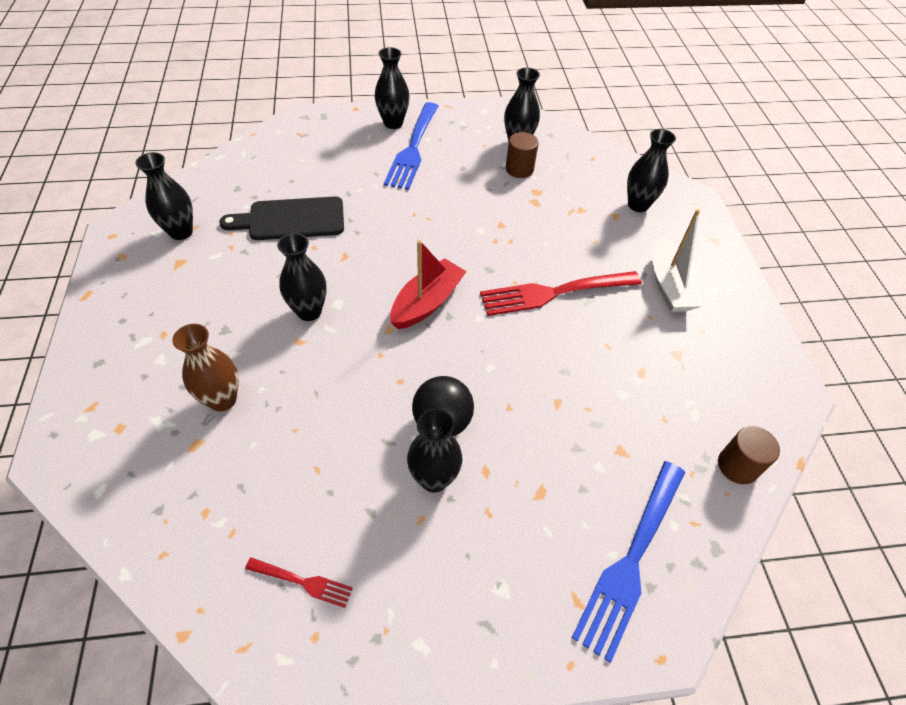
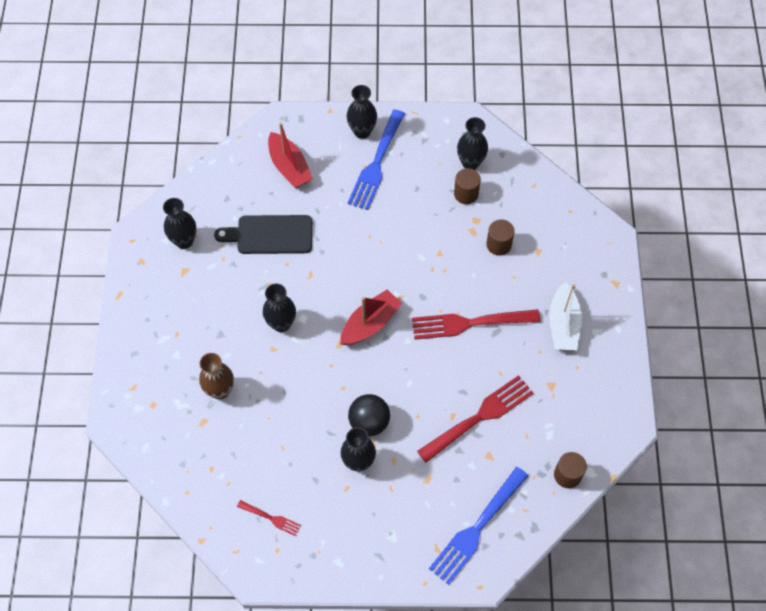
camera: 10 degrees right, 10 degrees up
black vase [627,129,676,212] -> none
none -> red boat [268,122,313,188]
none -> red fork [417,375,533,463]
none -> brown cylinder [486,219,515,256]

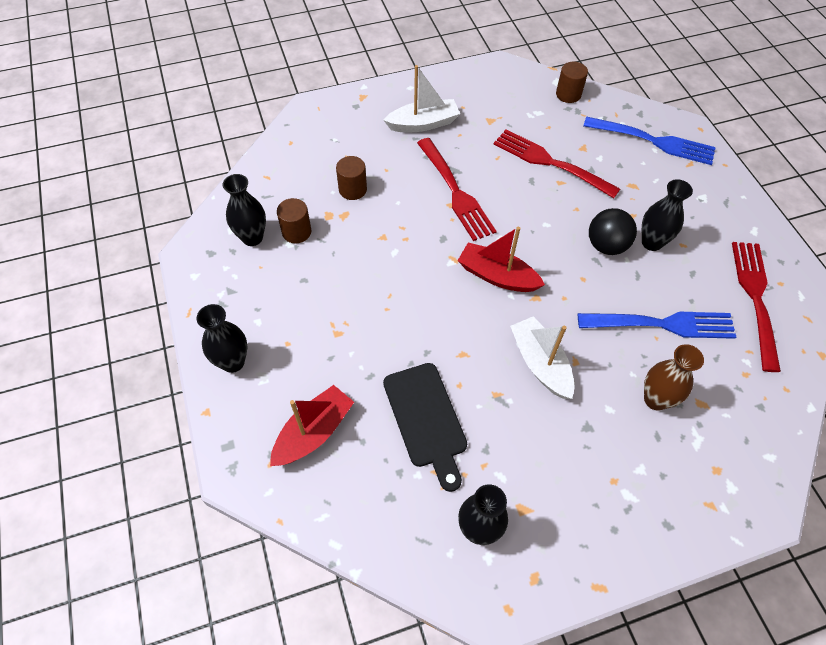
camera: 110 degrees left, 5 degrees down
red fork [237,500,301,536] -> red fork [732,242,781,372], size x2.05
black vase [263,284,296,332] -> white boat [510,316,575,399]
blue fork [348,109,405,210] -> blue fork moved to [578,312,736,339]

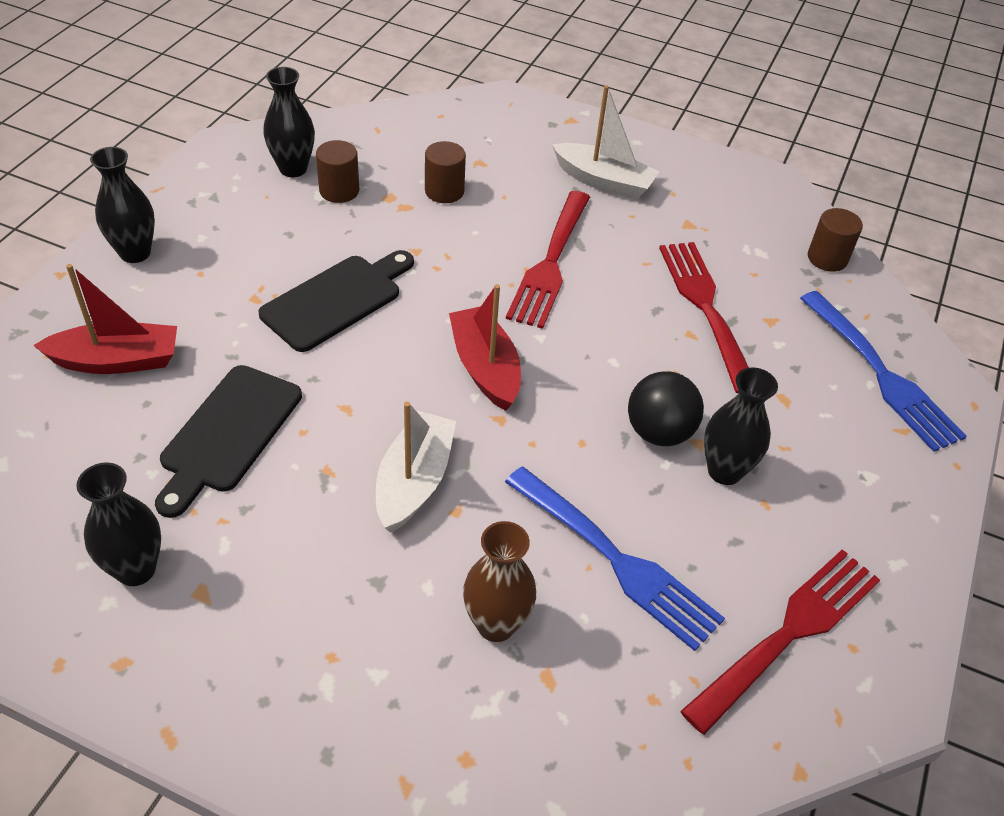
camera: 40 degrees right, 10 degrees down
none -> black cutting board [259,250,414,352]

